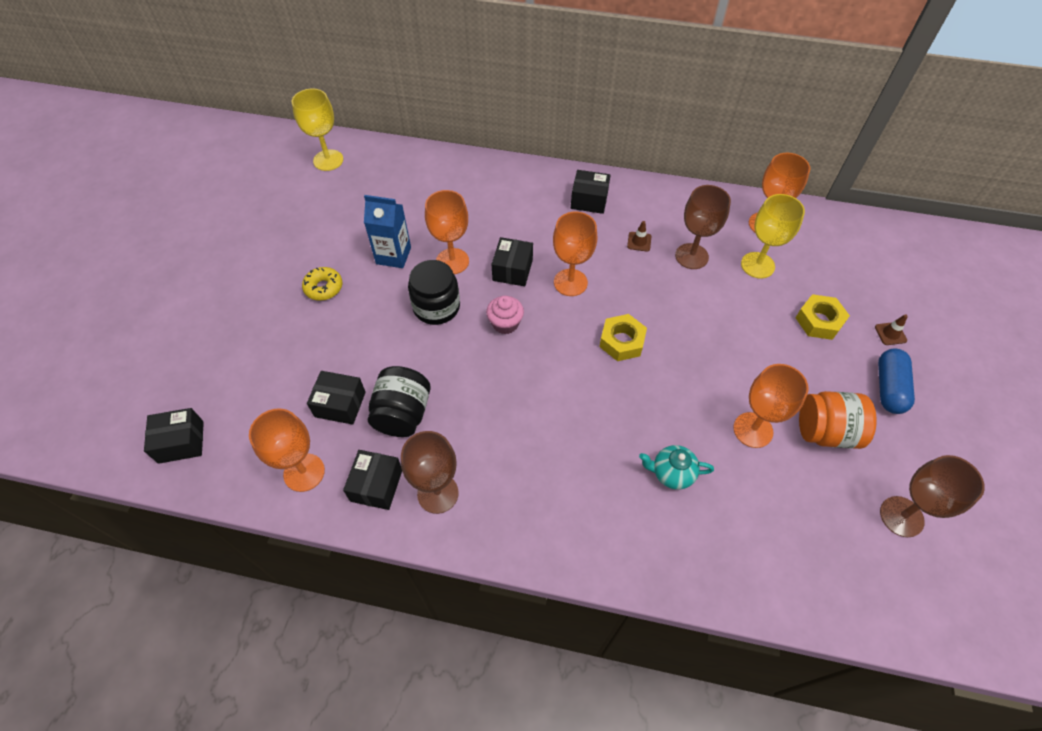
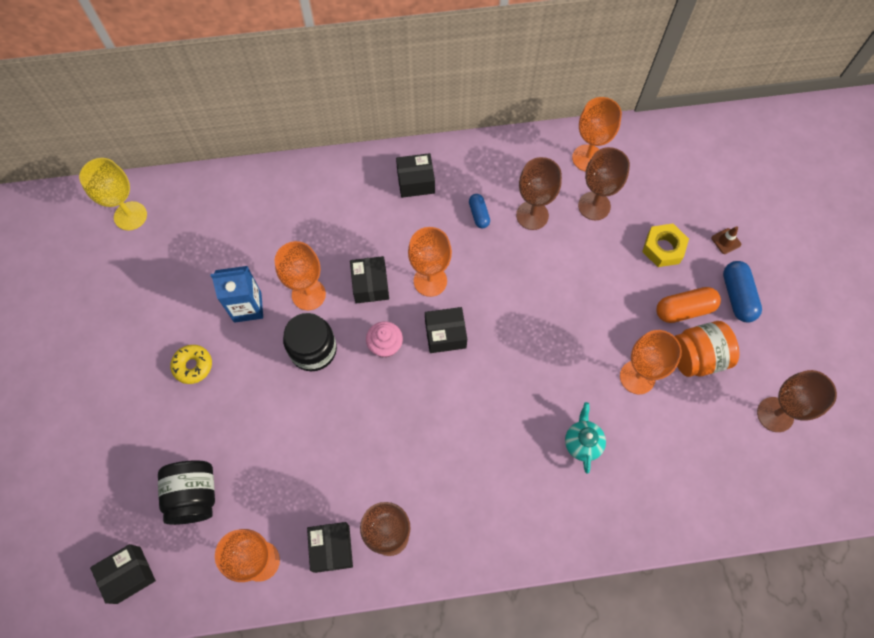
camera: 20 degrees left, 10 degrees up
black box [307,371,366,425] -> black box moved to [425,307,467,353]
black jar [368,366,431,437] -> black jar moved to [158,460,215,525]
yellow nut [599,314,647,361] -> none
brown traffic cone [627,221,651,252] -> blue capsule [469,194,490,229]
turquoise teapot [639,445,714,490] -> turquoise teapot turned 105 degrees clockwise [565,402,606,474]
yellow goblet [741,194,805,278] -> brown goblet [578,147,630,220]
none -> orange capsule [656,287,721,323]

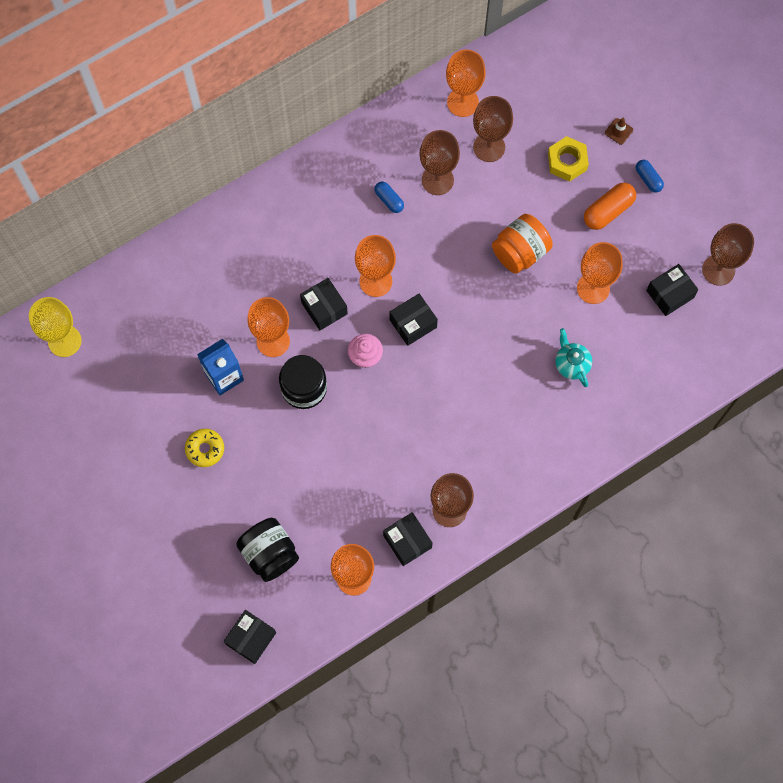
camera: 25 degrees left, 5 degrees up
black box [396,153,435,198] -> black box moved to [646,264,698,316]
orange jar [675,321,739,377] -> orange jar moved to [492,214,553,274]
blue capsule [723,261,762,323] -> blue capsule [636,160,664,193], size x0.61

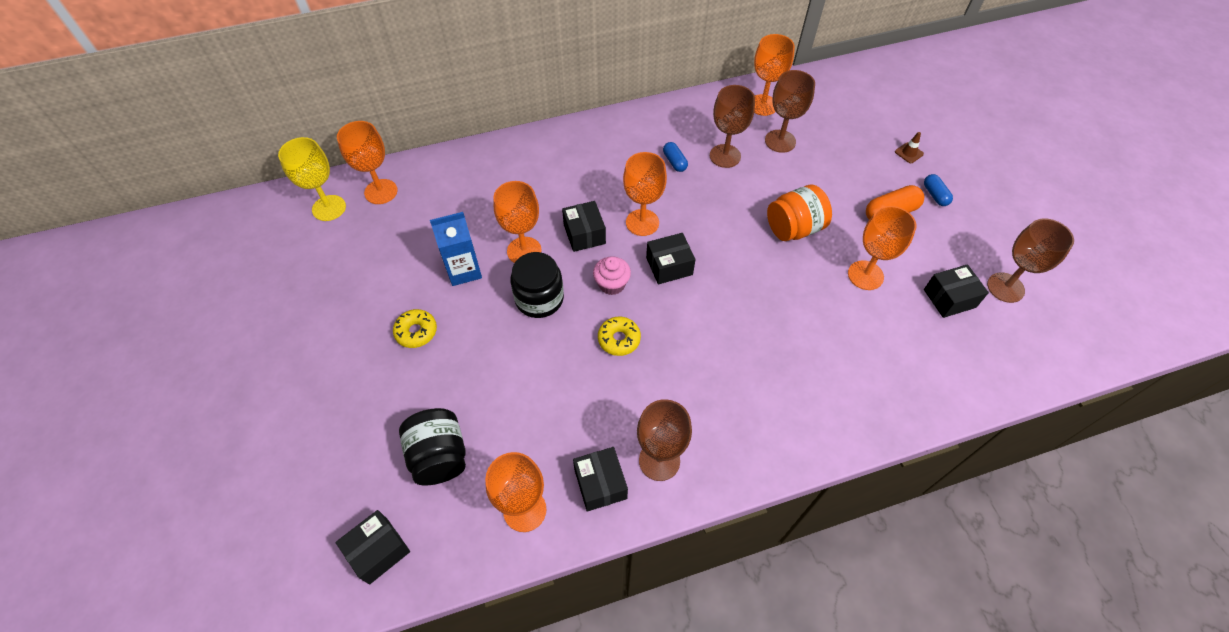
camera: 15 degrees right, 15 degrees down
yellow nut [548,136,589,182] -> none
turquoise teapot [555,328,592,387] -> none
none -> orange goblet [337,121,398,204]
none -> yellow donut [598,317,641,356]

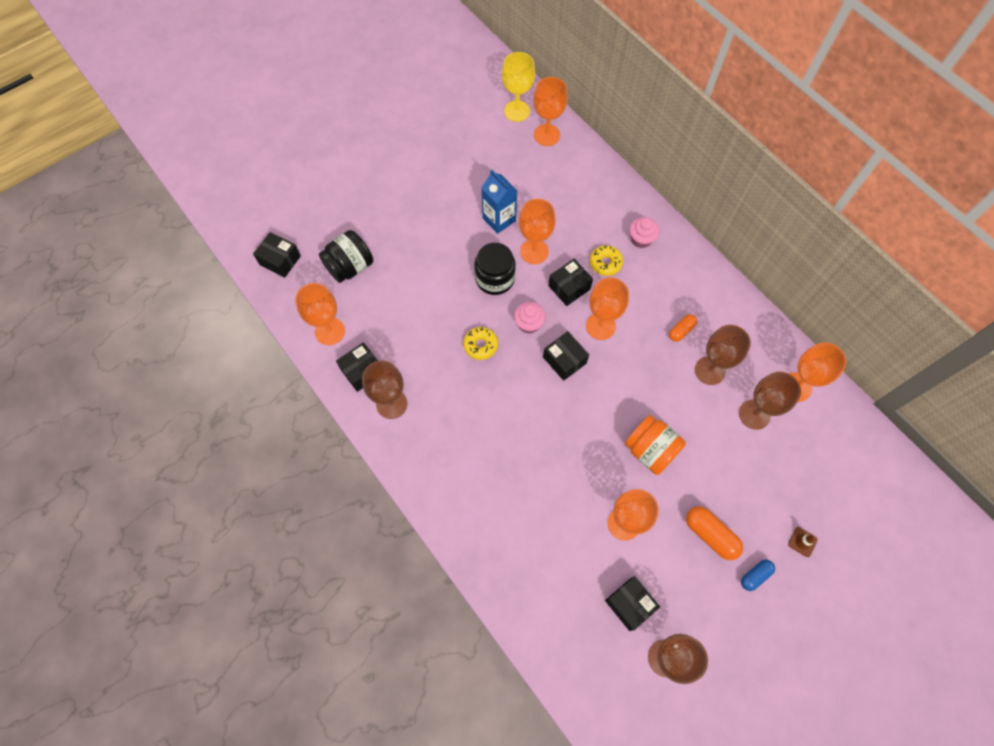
camera: 70 degrees right, 10 degrees up
yellow donut [393,309,437,348] -> yellow donut moved to [590,245,623,276]
blue capsule [663,142,688,172] -> orange capsule [669,314,697,342]
none -> pink cupcake [629,217,659,248]

